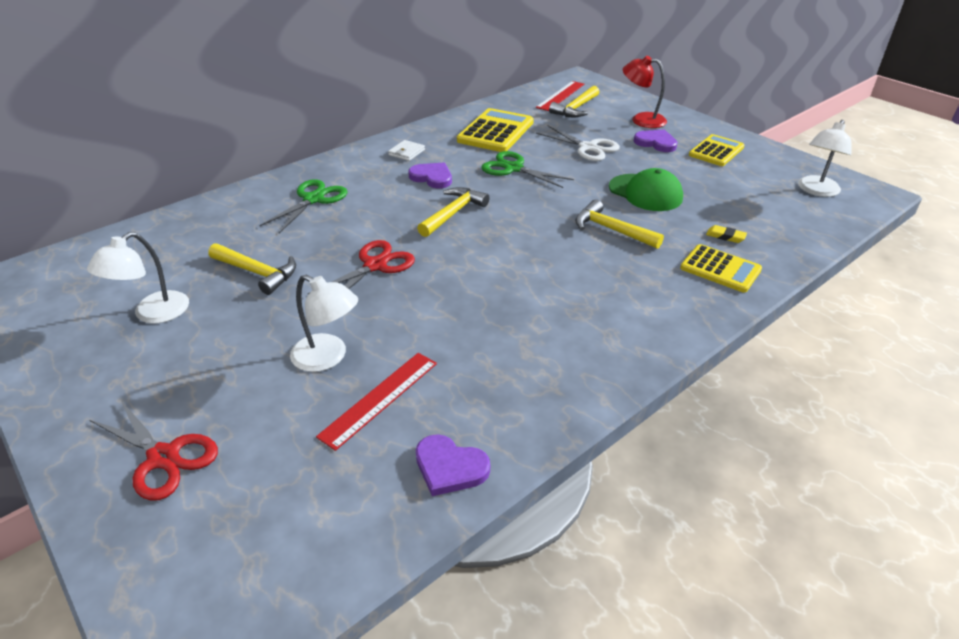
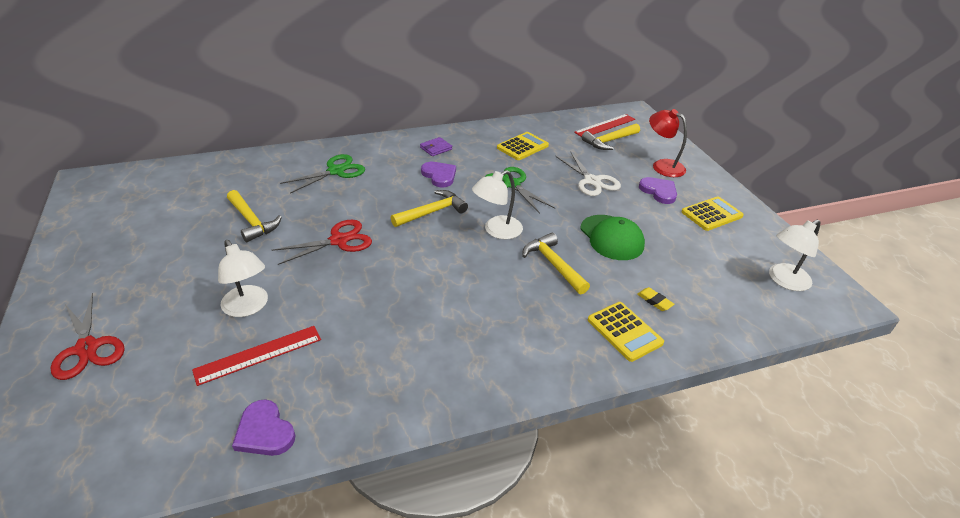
camera: 20 degrees right, 0 degrees up
white lamp [87,232,189,324] -> white lamp moved to [472,170,523,239]
white wallet [388,140,425,161] -> purple wallet [420,137,452,156]
yellow calculator [457,108,534,152] -> yellow calculator [497,132,549,160], size x0.66

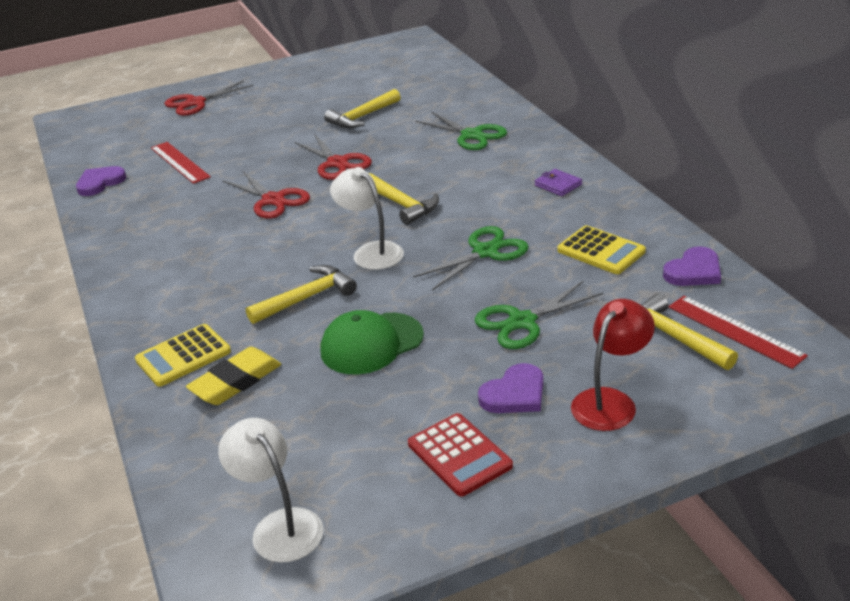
camera: 90 degrees right, 5 degrees down
white lamp [218,240,268,317] -> none
purple heart [421,162,456,187] -> purple heart moved to [663,246,721,286]
white scissors [555,151,621,196] -> green scissors [475,280,603,349]
yellow eraser [637,287,674,311] -> yellow eraser [186,347,281,405], size x1.91
yellow calculator [681,196,744,231] -> red calculator [408,413,513,496]
none -> red scissors [222,170,310,219]

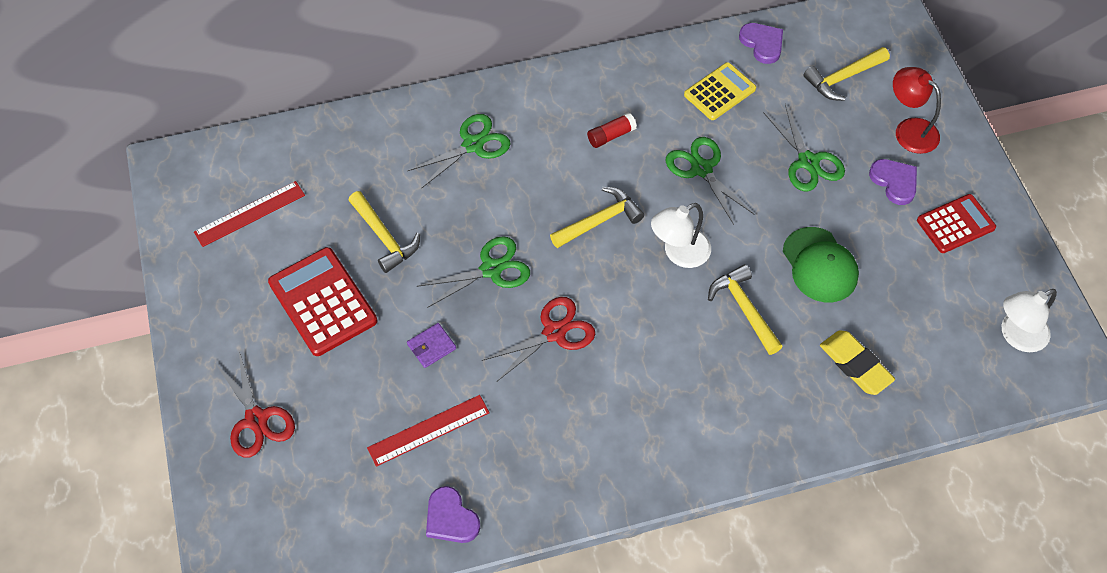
camera: 85 degrees left, 25 degrees up
yellow calculator [135,324,231,387] -> none
red scissors [294,134,372,180] -> green scissors [416,236,530,308]
purple wallet [535,169,582,196] -> purple wallet moved to [407,323,456,368]
red ruler [668,296,808,369] -> red ruler moved to [194,181,305,247]
none -> red calculator [268,247,377,356]
none -> red glue stick [587,112,637,148]

